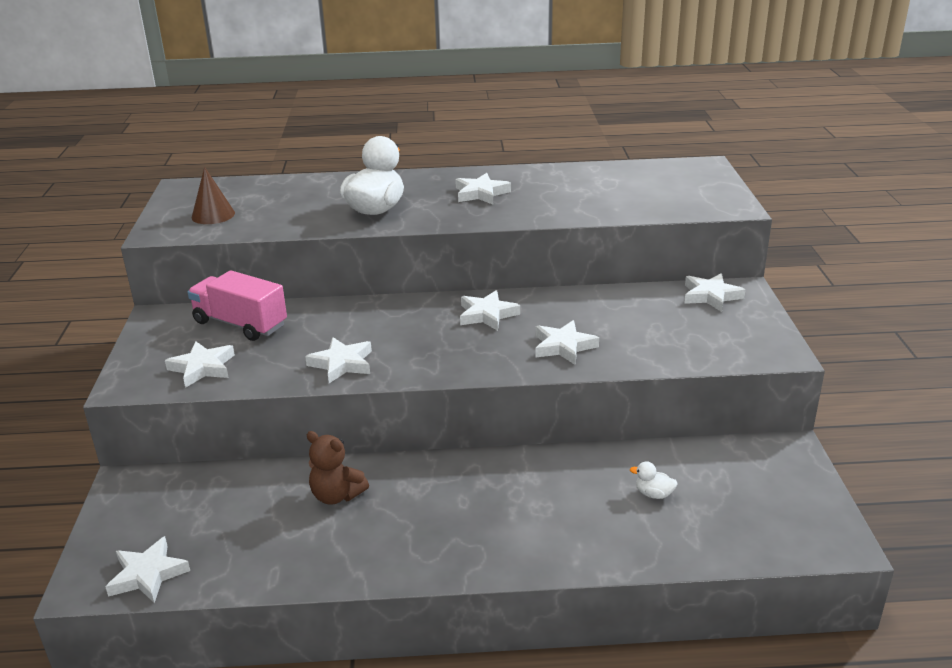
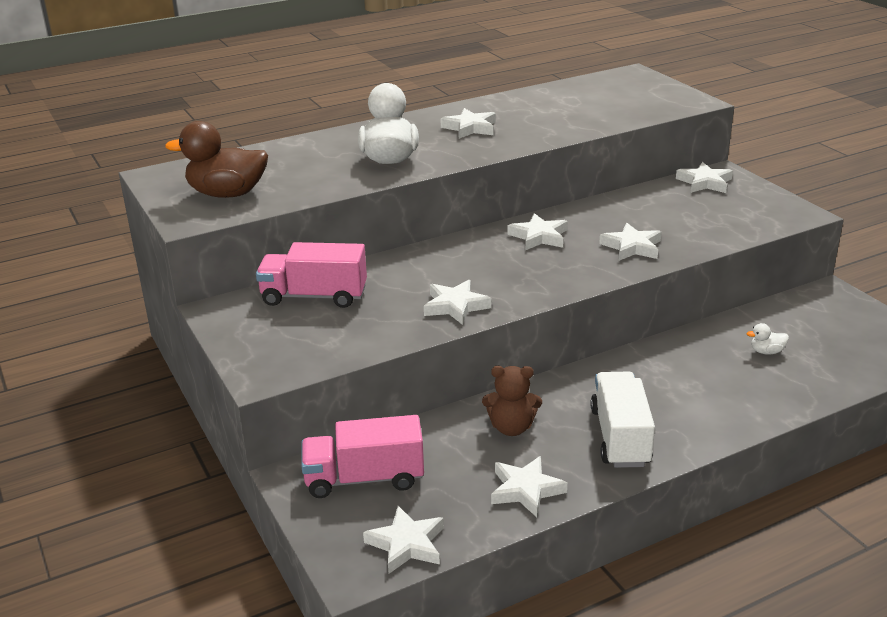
camera: 25 degrees left, 0 degrees up
white star [165,342,235,388] -> white star moved to [491,456,568,517]
brown cone [191,167,235,224] -> brown duck [165,121,268,198]
none -> pink truck [301,415,424,498]
none -> white truck [590,371,655,468]

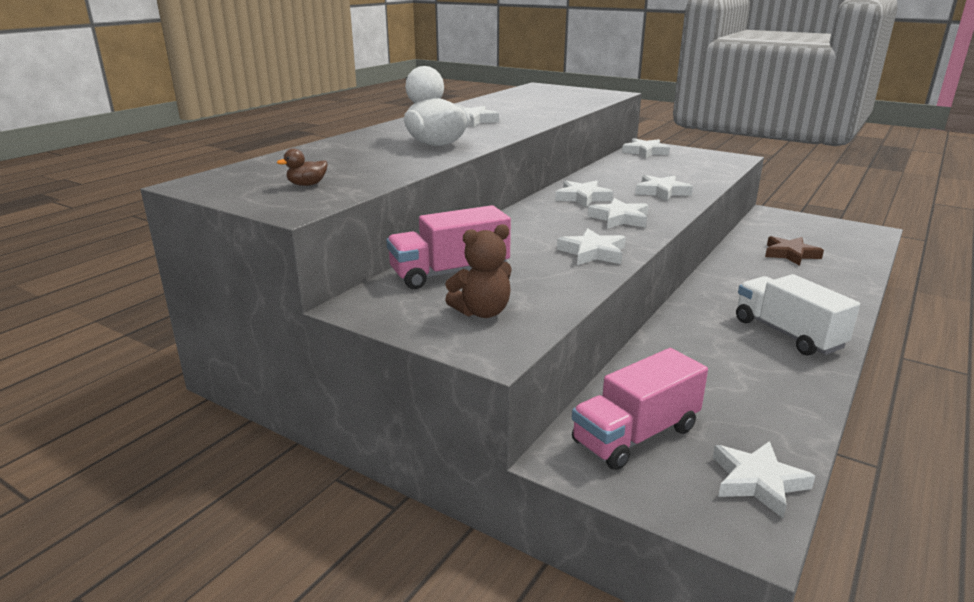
camera: 30 degrees left, 5 degrees down
brown duck [165,121,268,198] -> brown duck [277,148,327,186], size x0.42
brown teddy bear [482,366,542,436] -> brown teddy bear moved to [445,224,512,318]
white star [491,456,568,517] -> white star moved to [588,198,648,229]
white duck [747,323,789,355] -> brown star [765,236,824,266]

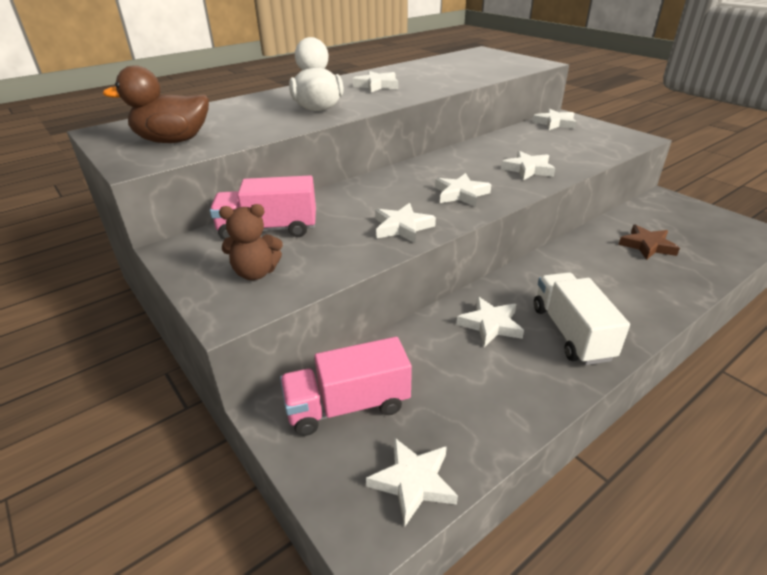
camera: 20 degrees right, 10 degrees up
brown duck [277,148,327,186] -> brown duck [103,65,209,143], size x2.36
white star [555,181,613,208] -> white star moved to [456,296,524,347]

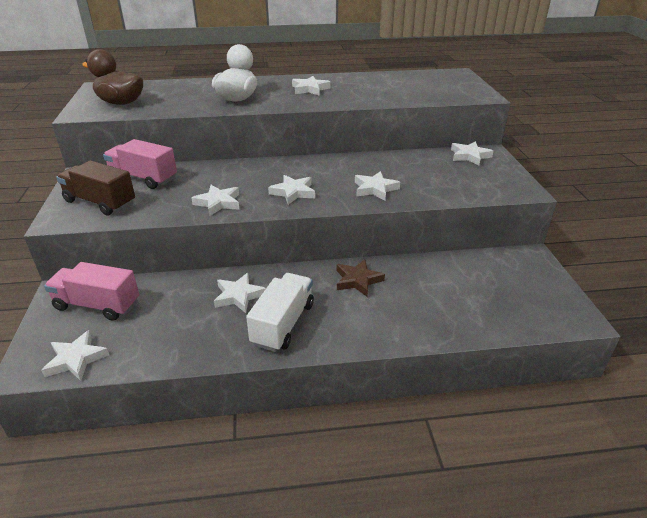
camera: 30 degrees right, 0 degrees up
brown teddy bear [219,204,283,280] -> brown truck [56,160,135,216]
brown star [619,224,680,260] -> brown star moved to [337,259,385,297]

